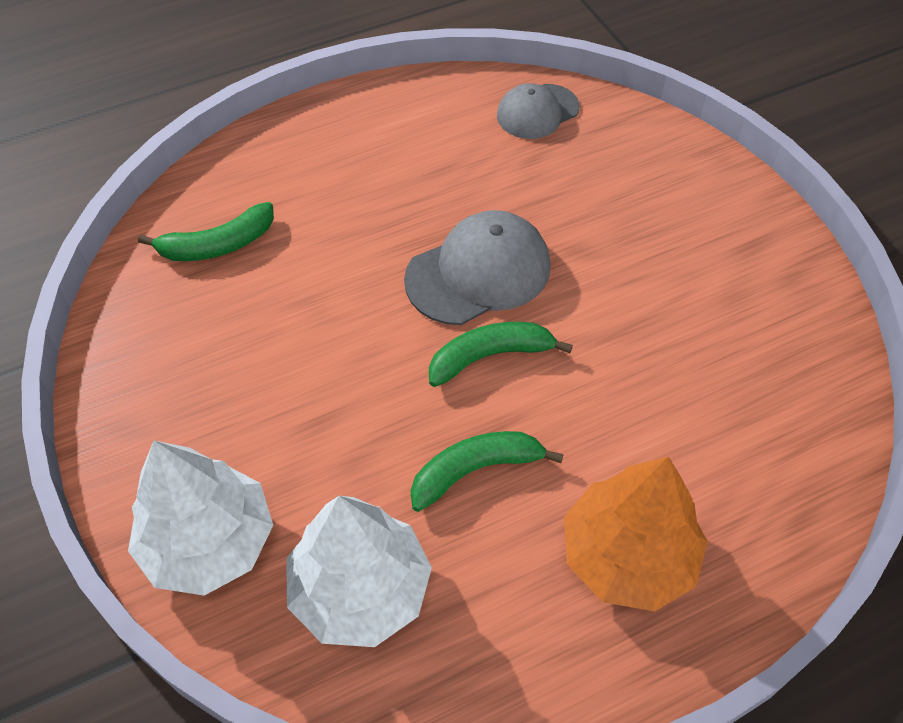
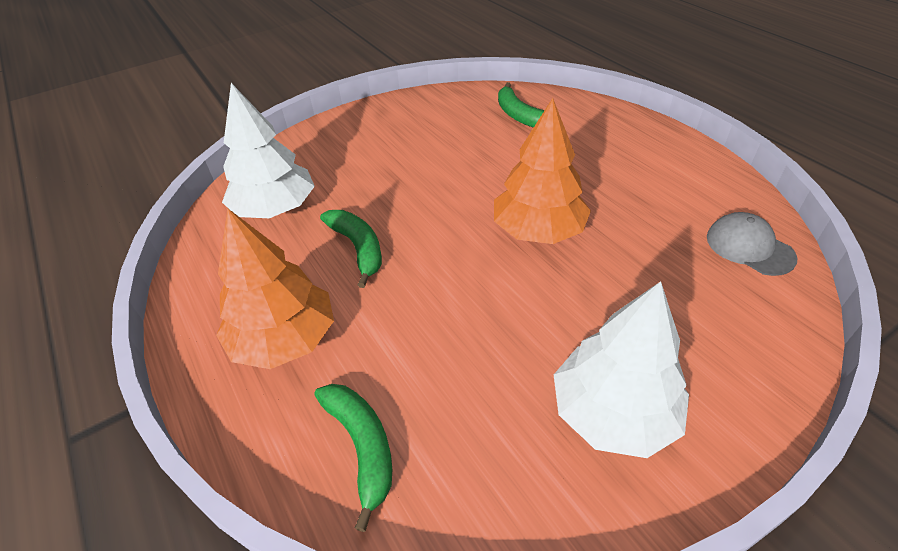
camera: 85 degrees right, 10 degrees down
white tree [128,441,273,596] -> white tree moved to [554,281,689,458]
grey cap [404,210,550,325] -> orange tree [494,98,591,244]
green banana [429,322,573,387] -> green banana moved to [314,384,392,532]

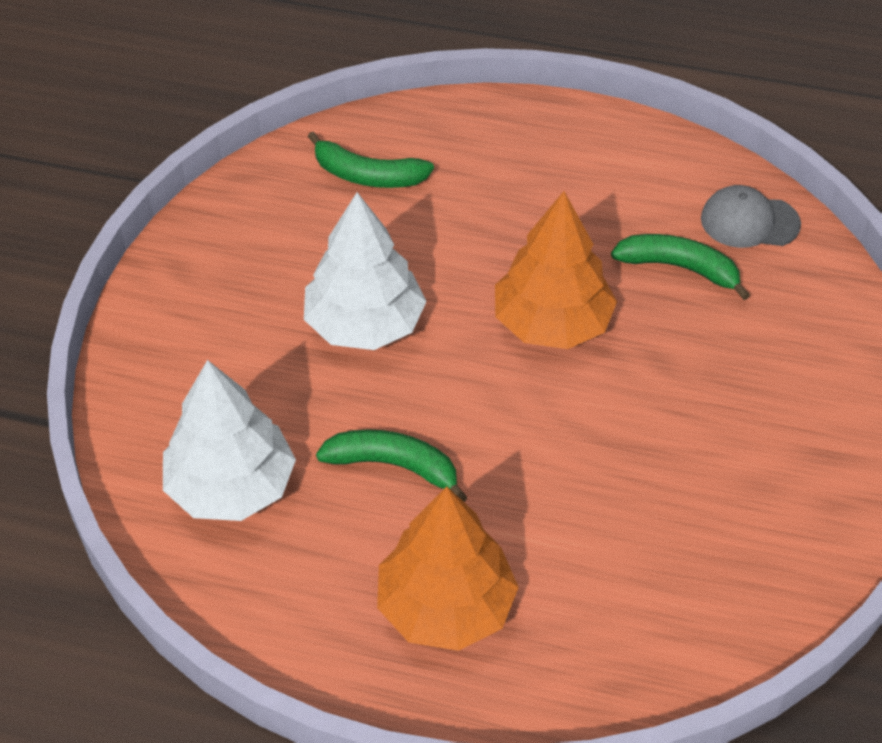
camera: 45 degrees left, 5 degrees up
green banana [314,384,392,532] -> green banana moved to [611,234,750,300]
white tree [554,281,689,458] -> white tree moved to [304,192,427,350]

